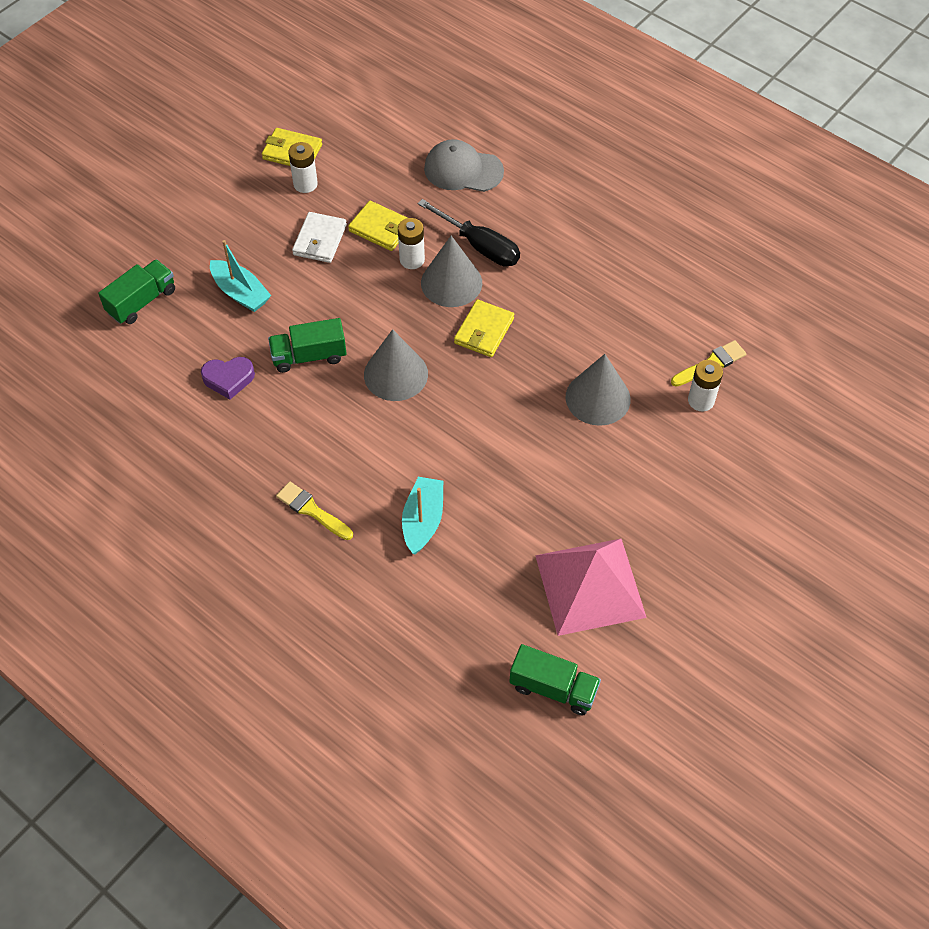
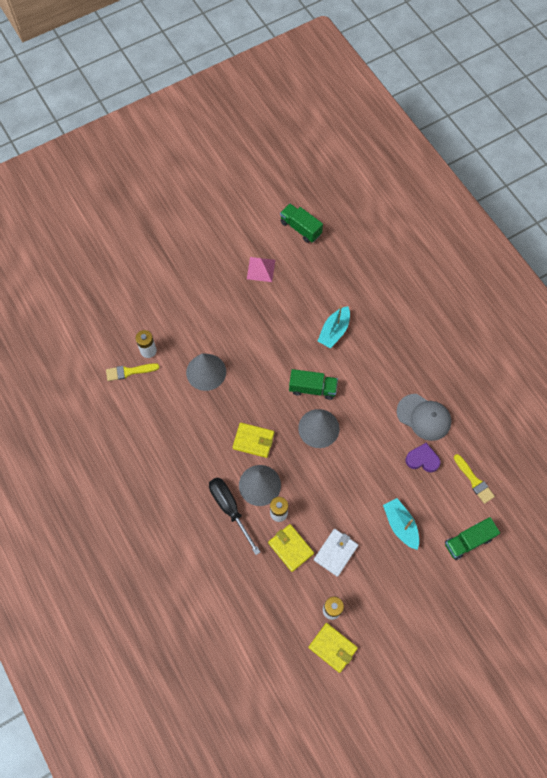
camera: 160 degrees left, 10 degrees up
green truck [268,318,347,373] -> green truck moved to [289,369,338,400]
yellow brush [276,481,353,540] -> yellow brush moved to [454,454,495,504]
grey cap [424,139,504,192] -> grey cap moved to [397,394,451,441]
yellow wallet [454,299,514,357] -> yellow wallet turned 60 degrees clockwise [233,423,274,458]
pink pyramid [535,539,647,636] -> pink pyramid [247,257,275,282], size x0.53

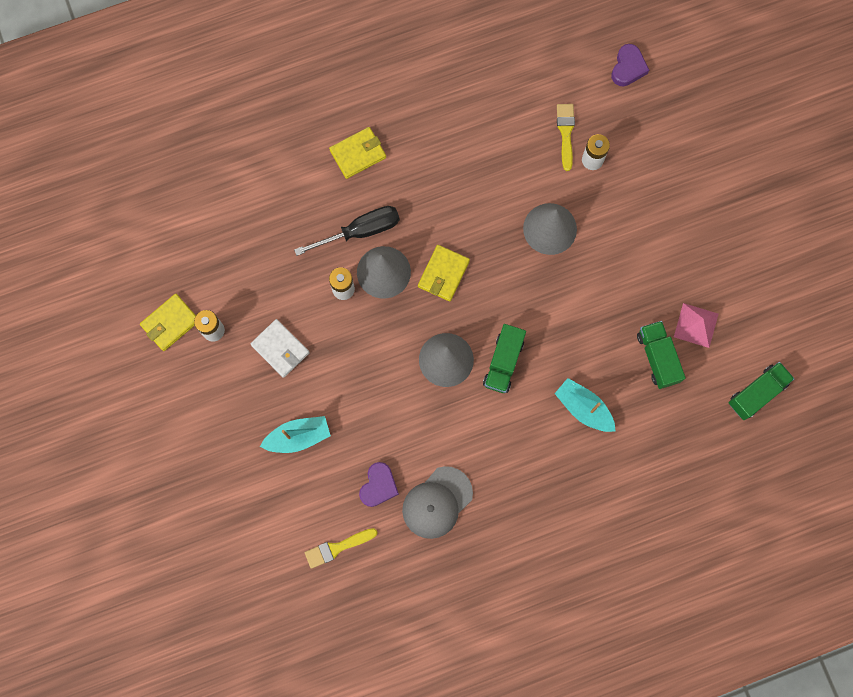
camera: 100 degrees right, 10 degrees up
yellow wallet [268,524,314,572] -> yellow wallet moved to [329,127,386,179]
green truck [445,517,500,560] -> green truck moved to [637,321,686,389]
none -> purple heart [611,44,649,87]

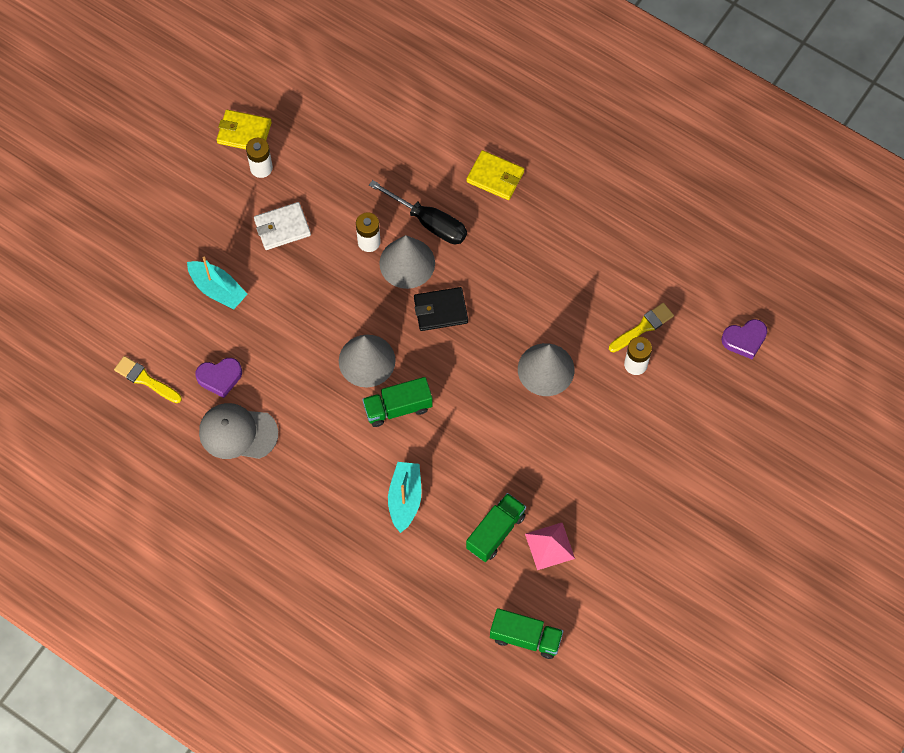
camera: 55 degrees right, 10 degrees down
white wallet [250,319,310,378] -> white wallet turned 60 degrees clockwise [254,202,311,250]
yellow wallet [418,245,470,301] -> black wallet [414,287,468,331]

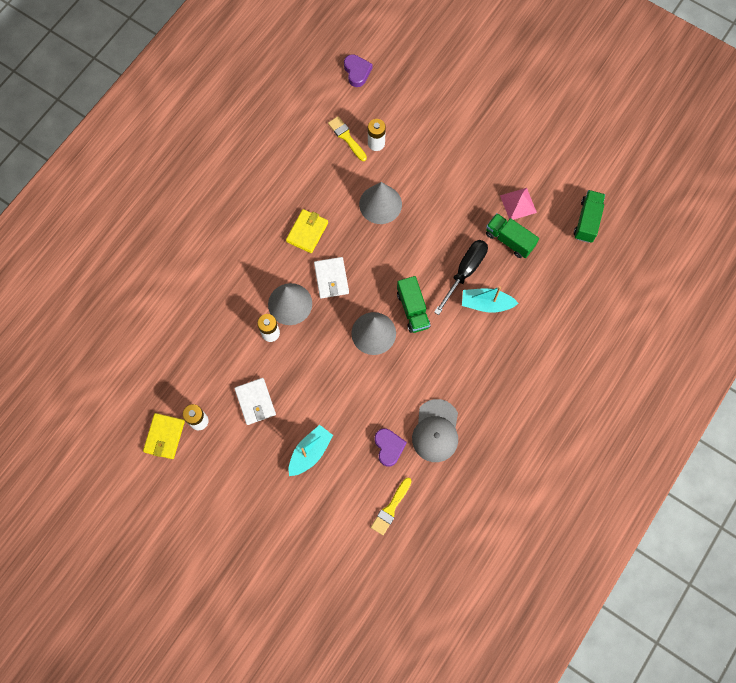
camera: 90 degrees left, 5 degrees up
black screwdriver [369,180,467,244] -> black screwdriver moved to [434,240,488,315]
black wallet [414,287,468,331] -> white wallet [314,257,349,298]
yellow wallet [467,150,524,200] -> yellow wallet moved to [286,209,328,253]

